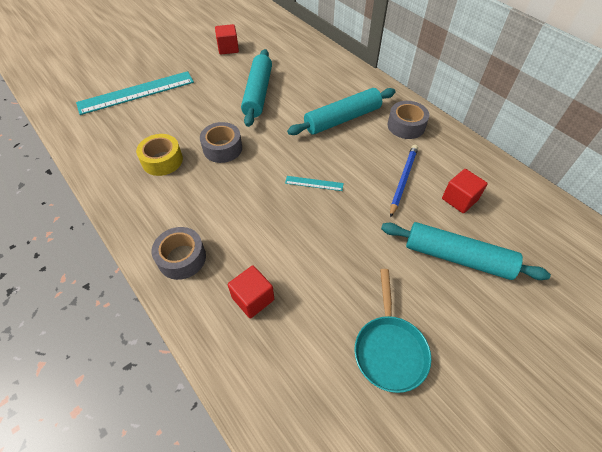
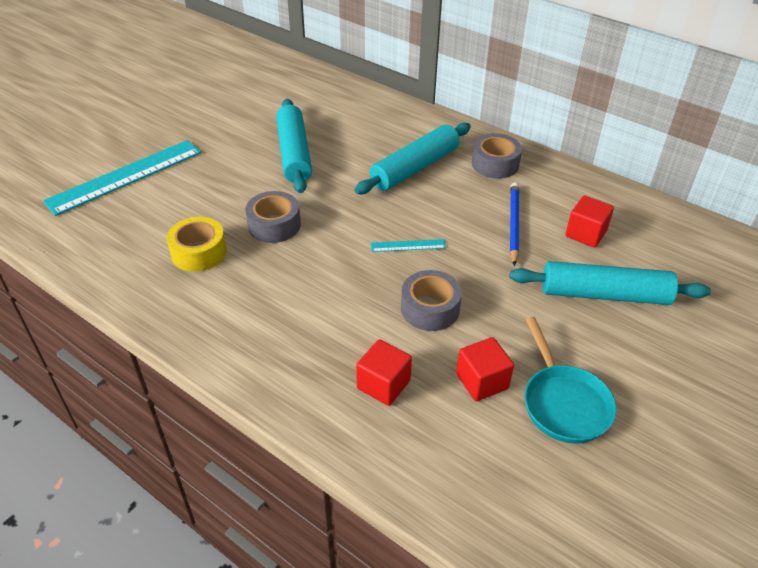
camera: 15 degrees left, 10 degrees down
grey tape [151,227,206,280] -> grey tape moved to [401,270,462,331]
red cube [215,24,239,55] -> red cube moved to [456,337,514,401]

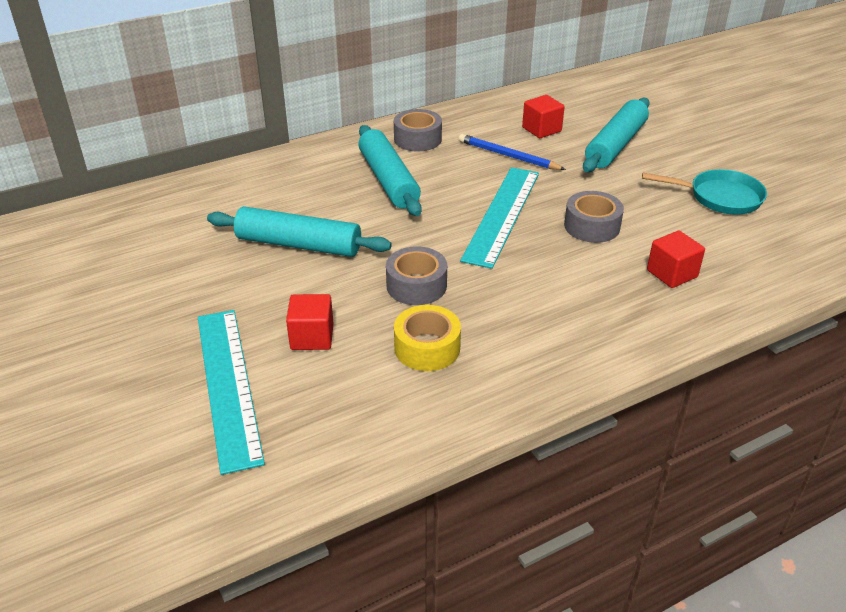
camera: 65 degrees left, 5 degrees down
turquoise ruler [371,239,446,252] -> turquoise ruler [460,167,539,269], size x2.36
red cube [456,337,514,401] -> red cube moved to [286,294,334,350]

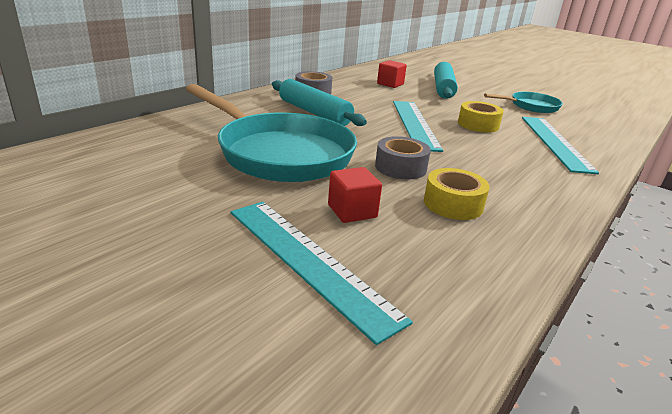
camera: 25 degrees left, 10 degrees down
turquoise rolling pin [207,206,392,257] -> turquoise pan [186,84,357,182]
blue pencil [459,134,566,170] -> none
grey tape [564,191,624,243] -> yellow tape [458,101,504,133]
red cube [647,231,705,288] -> turquoise ruler [522,117,599,174]

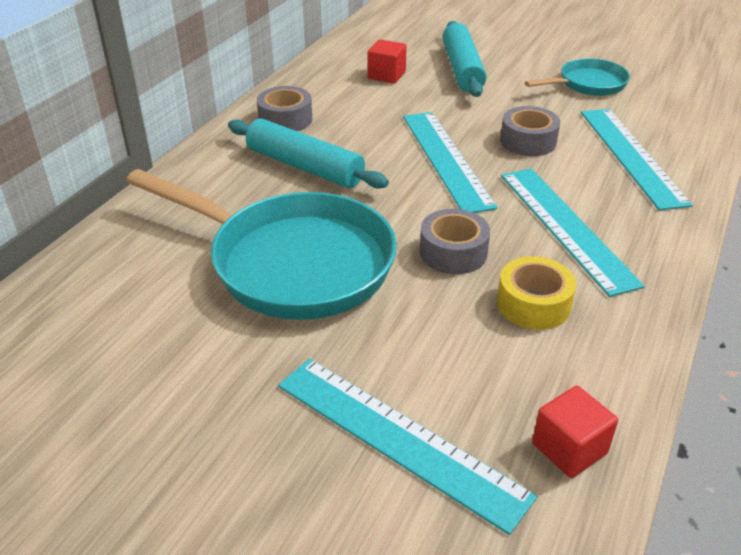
camera: 10 degrees left, 10 degrees up
red cube [328,167,382,223] -> red cube moved to [532,386,618,478]
yellow tape [458,101,504,133] -> grey tape [500,106,560,156]
none -> turquoise ruler [501,169,645,297]

